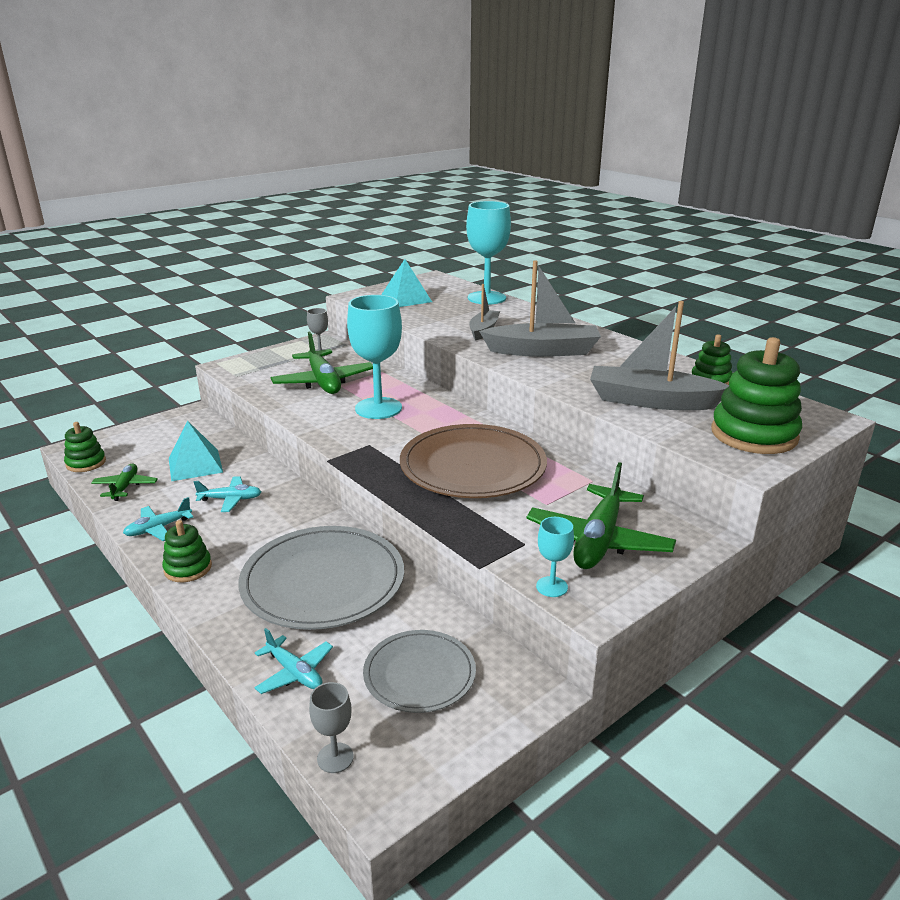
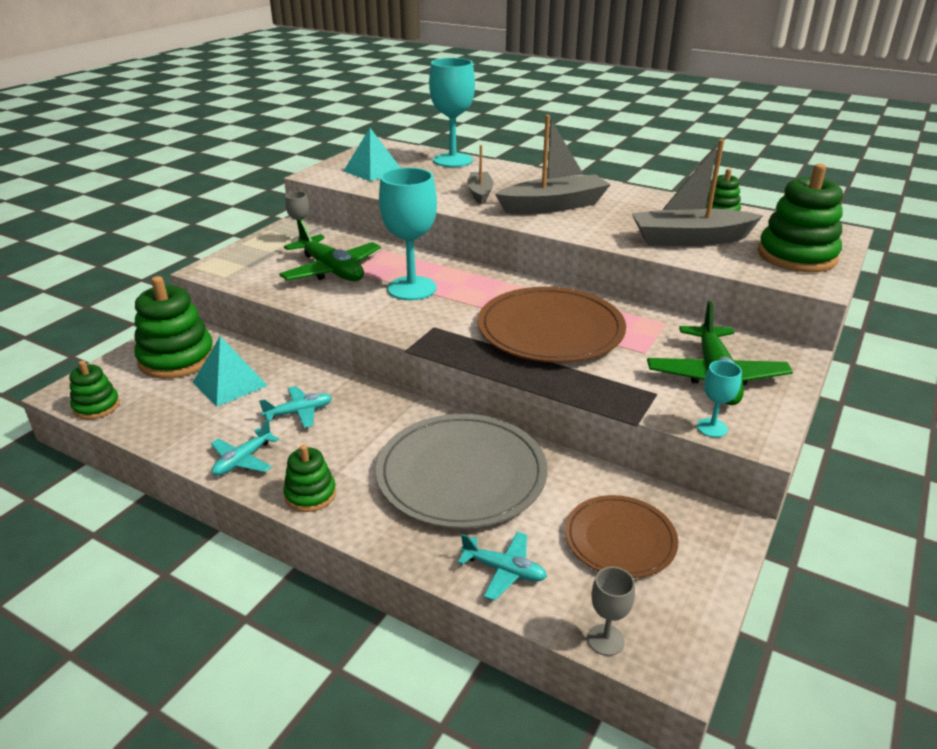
camera: 20 degrees left, 5 degrees up
green plane [91,463,158,501] -> none
grey plate [363,630,476,713] -> brown plate [565,495,678,578]
none -> green stacking toy [134,276,214,379]

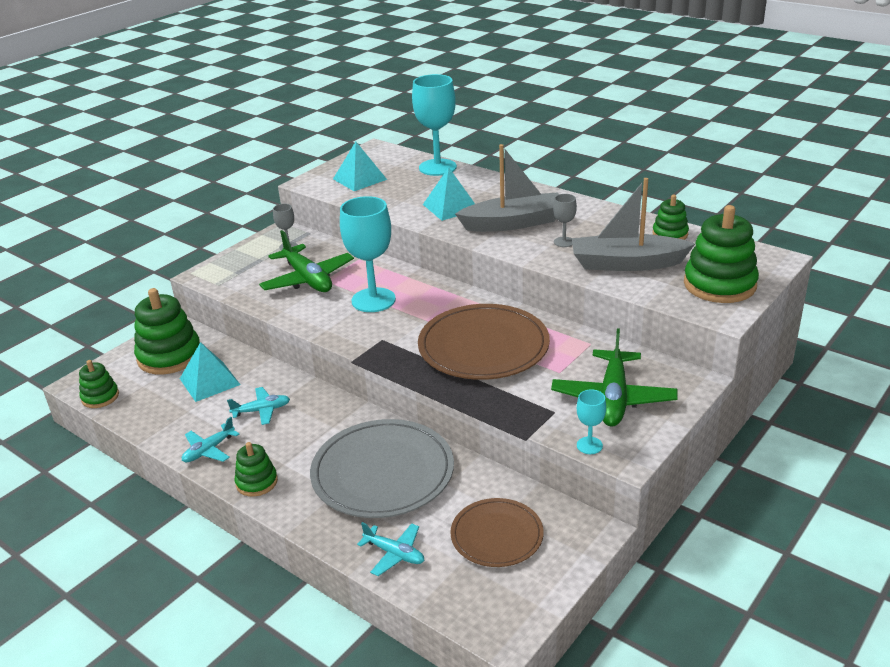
camera: 10 degrees right, 0 degrees up
grey boat [467,145,494,204] -> turquoise pyramid [423,167,475,221]
grey goblet [587,567,635,656] -> grey goblet moved to [553,194,577,247]

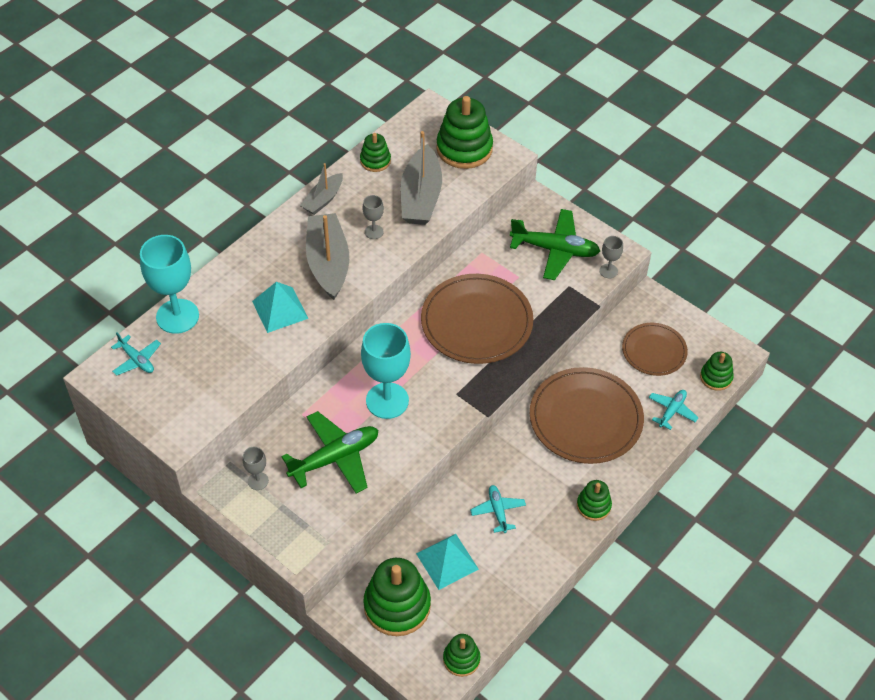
camera: 90 degrees left, 20 degrees up
turquoise plane [182,417,239,462] -> turquoise plane moved to [111,332,161,376]
grey plate [310,419,454,518] -> brown plate [530,367,644,464]
turquoise pyramid [333,142,387,191] -> none
turquoise goblet [577,389,606,454] -> grey goblet [599,236,623,278]
none -> grey boat [300,163,343,215]
none -> green stacking toy [700,352,734,391]

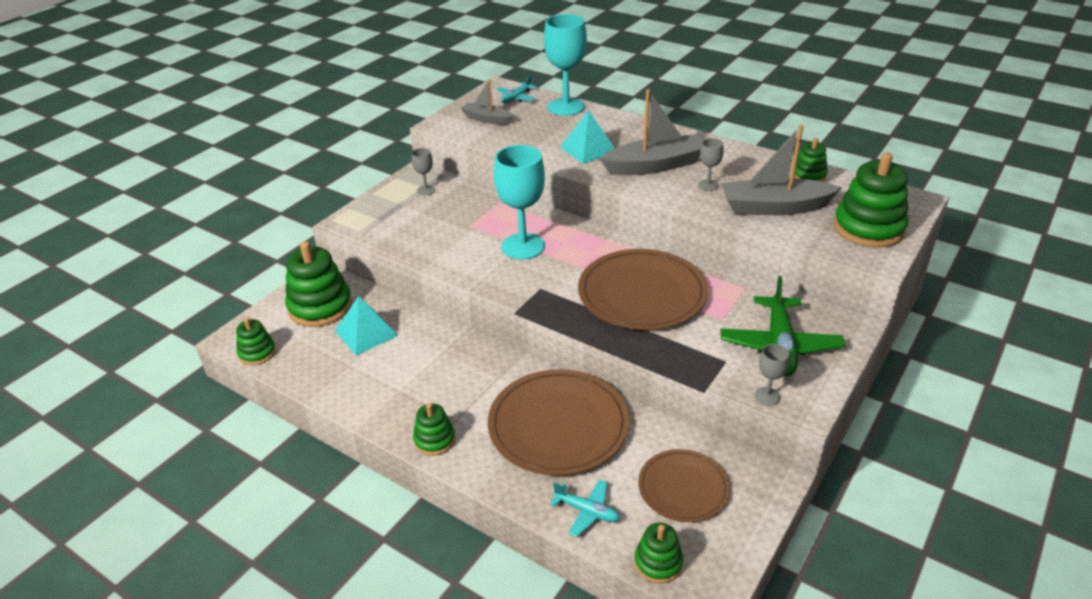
camera: 85 degrees right, 15 degrees down
green plane [281,411,378,493] -> none
grey boat [300,163,343,215] -> grey boat moved to [461,79,513,125]
turquoise plane [470,485,526,533] -> none

